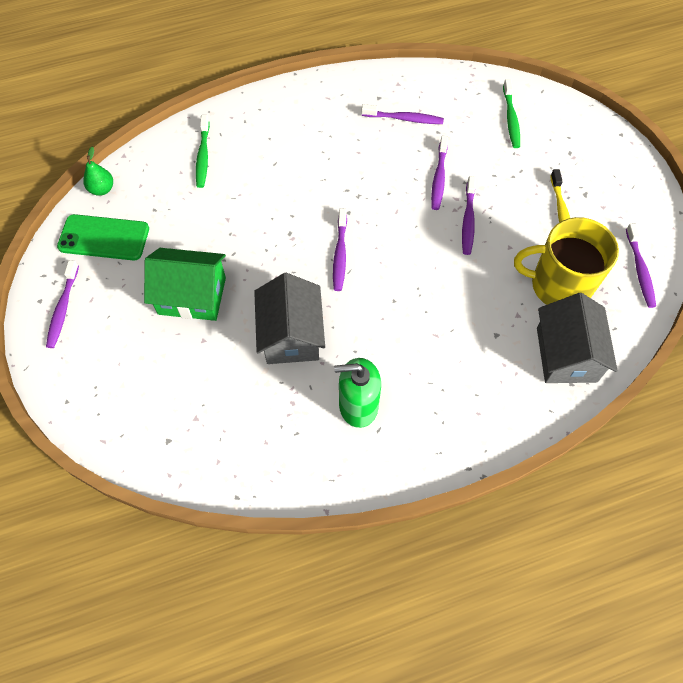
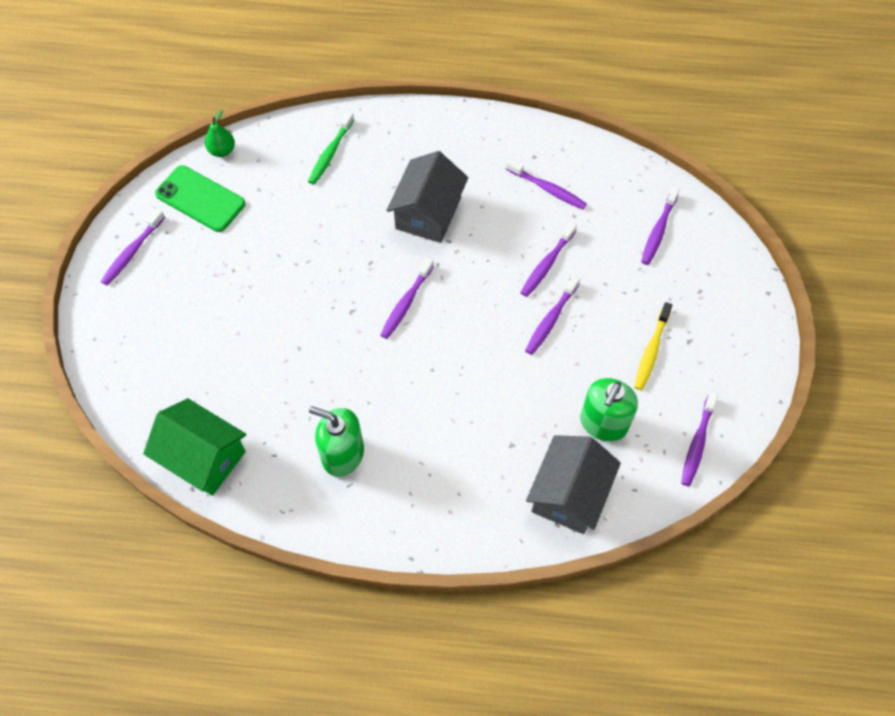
camera: 25 degrees right, 0 degrees up
green house [144,248,226,321] -> green house moved to [143,398,246,496]
grey house [254,273,325,364] -> grey house moved to [386,151,468,243]
green toothbrush [503,79,520,148] -> purple toothbrush [641,186,680,265]
yellow mug [514,217,619,305] -> green soap dispenser [580,378,638,442]

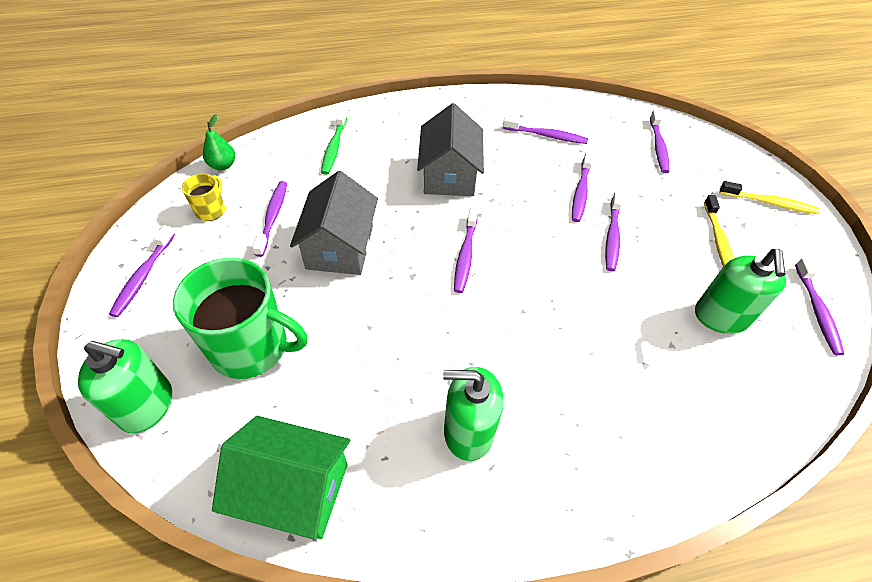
camera: 20 degrees left, 10 degrees down
green phone [155,165,246,232] -> yellow mug [182,174,225,221]
grey house [526,435,621,534] -> grey house moved to [290,171,378,275]
none -> green soap dispenser [78,339,172,433]
none -> green mug [173,257,307,379]
none -> purple toothbrush [252,181,287,257]
none -> yellow toothbrush [719,181,820,214]

